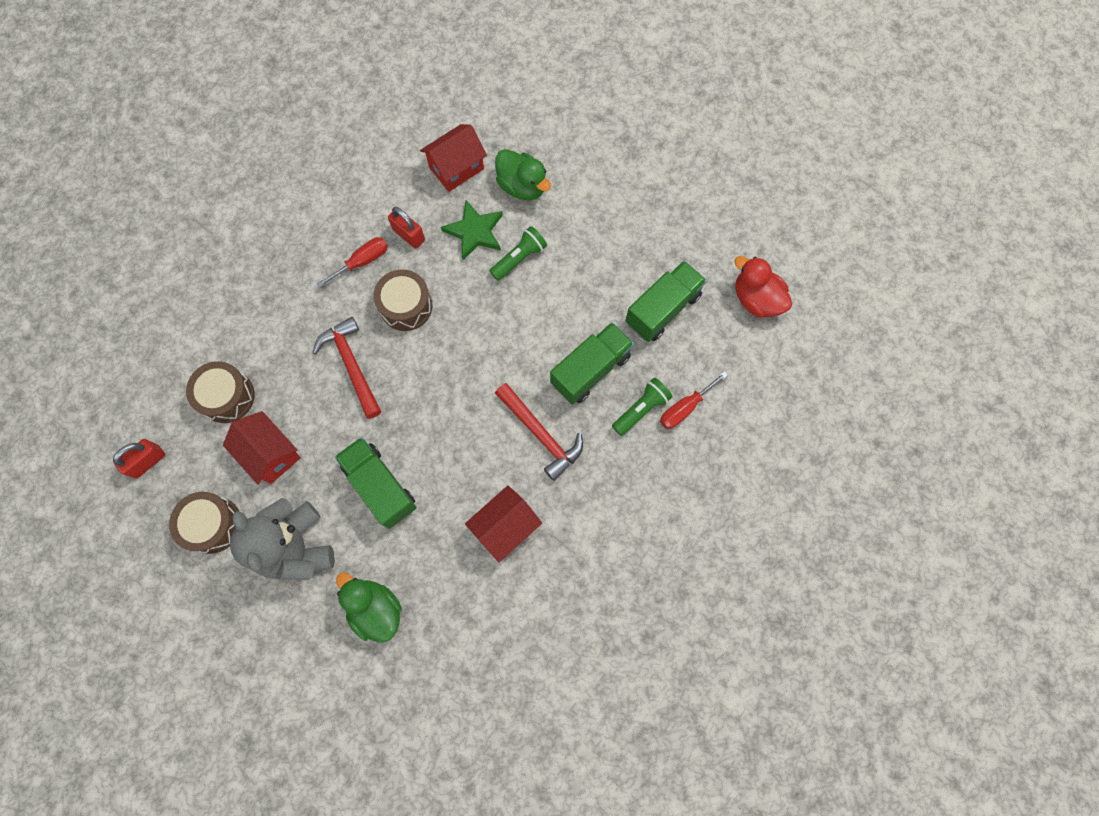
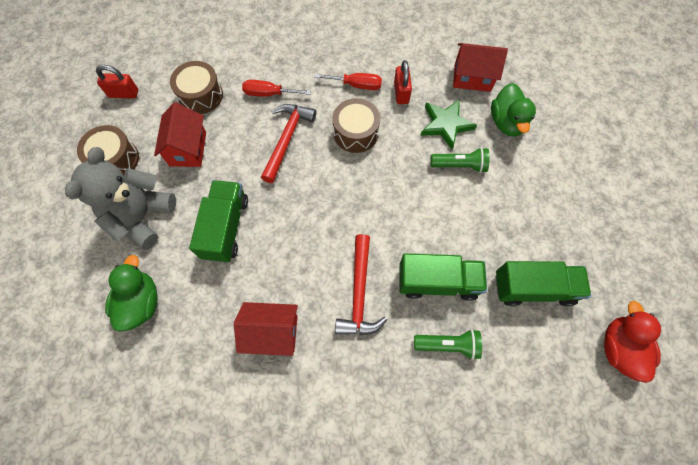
camera: 45 degrees right, 5 degrees down
red screwdriver [660,371,728,429] -> red screwdriver moved to [242,80,311,97]

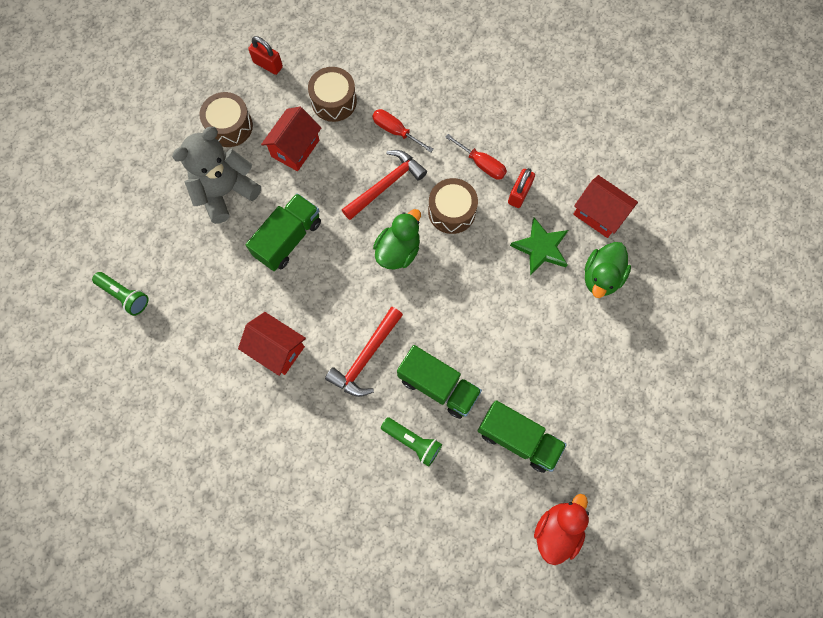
camera: 30 degrees right, 5 degrees up
green duck [105,255,158,332] -> green duck moved to [373,209,421,270]
green flashlight [430,147,490,173] -> green flashlight moved to [92,272,149,316]

